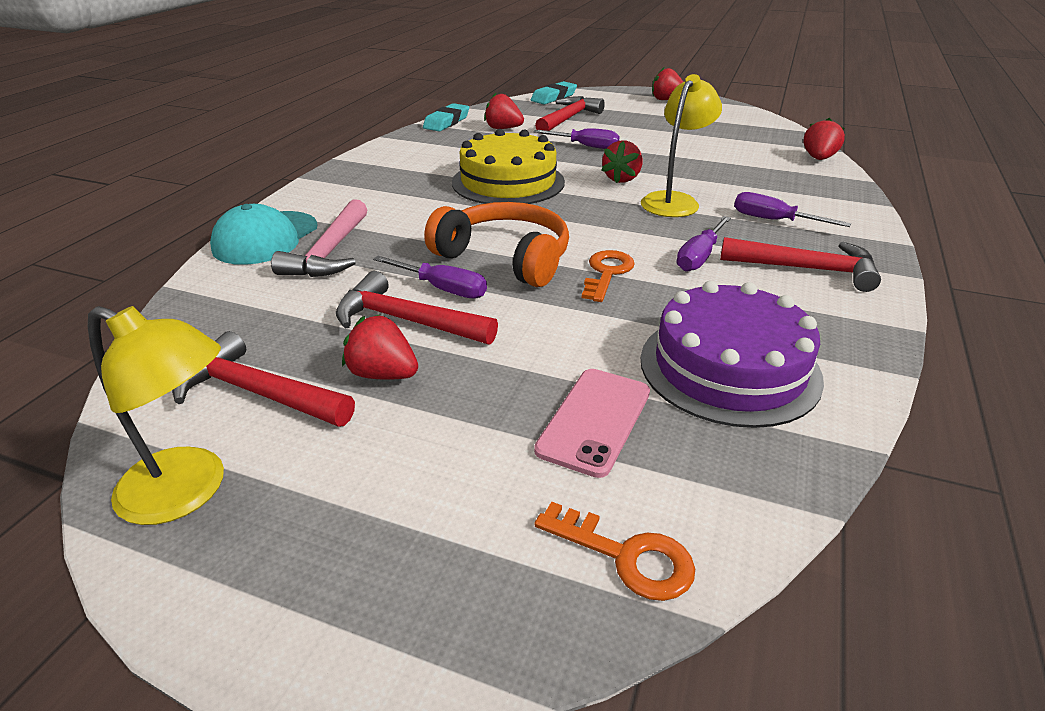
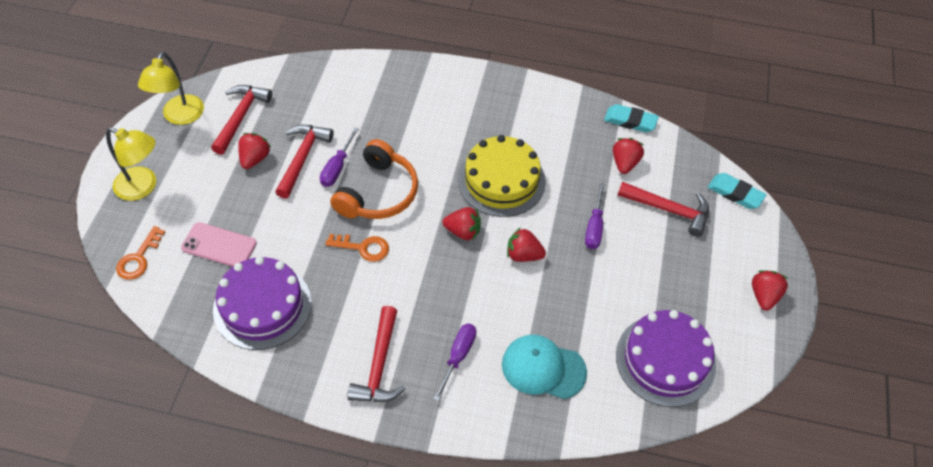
camera: 80 degrees right, 20 degrees up
turquoise cap [210,204,317,265] -> turquoise cap moved to [502,335,587,399]
pink hammer [271,199,367,277] -> none
yellow lamp [641,74,722,217] -> yellow lamp moved to [106,128,156,201]
purple screwdriver [677,216,731,272] -> none
red strawberry [804,118,845,160] -> red strawberry moved to [443,207,481,240]
none -> purple cake [616,310,716,407]

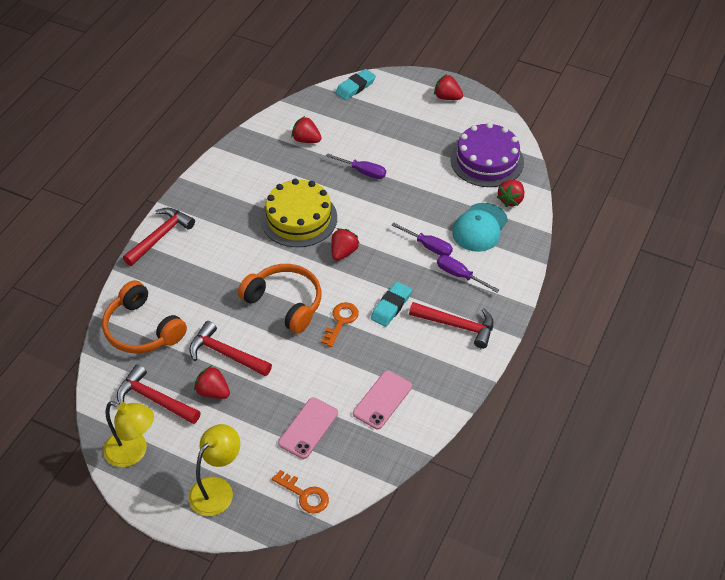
camera: 75 degrees left, 5 degrees down
purple cake [213,256,311,350] -> pink phone [353,371,412,429]
purple screwdriver [320,128,359,187] -> purple screwdriver moved to [391,223,453,256]
red strawberry [507,227,546,262] -> red strawberry moved to [497,180,524,207]
turquoise eraser [604,104,659,133] -> turquoise eraser moved to [371,282,412,327]
red hammer [618,182,709,237] -> red hammer moved to [123,208,195,266]
none -> orange headphones [102,280,187,354]

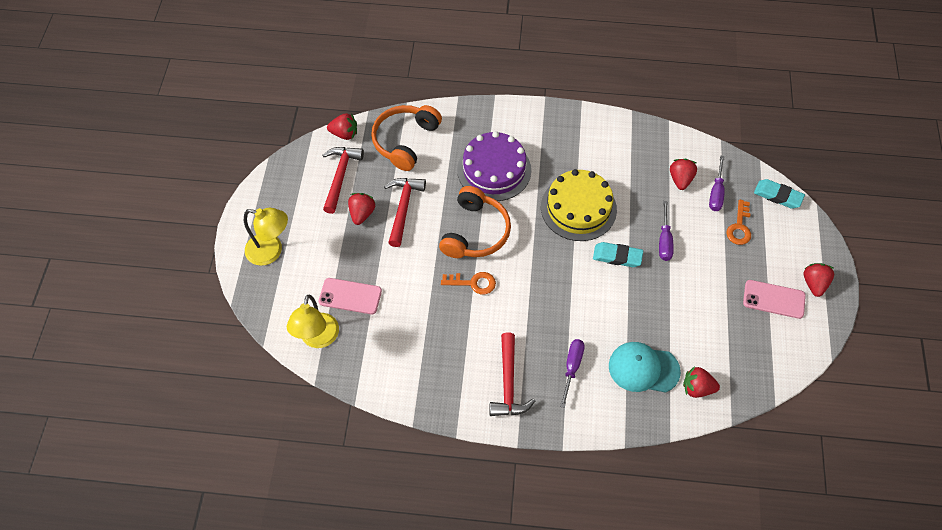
camera: 70 degrees right, 10 degrees up
yellow lamp [103,401,154,467] -> yellow lamp moved to [287,295,339,348]
red hammer [123,208,195,266] -> none
orange key [272,470,329,514] -> orange key moved to [726,200,751,245]
red strawberry [331,228,360,261] -> red strawberry moved to [327,113,357,140]
pink phone [353,371,412,429] -> pink phone moved to [743,280,806,319]
turquoise eraser [371,282,412,327] -> turquoise eraser moved to [593,242,643,267]
purple screwdriver [391,223,453,256] -> purple screwdriver moved to [709,155,725,211]
purple cake [450,123,524,187] -> purple cake moved to [457,131,531,201]

